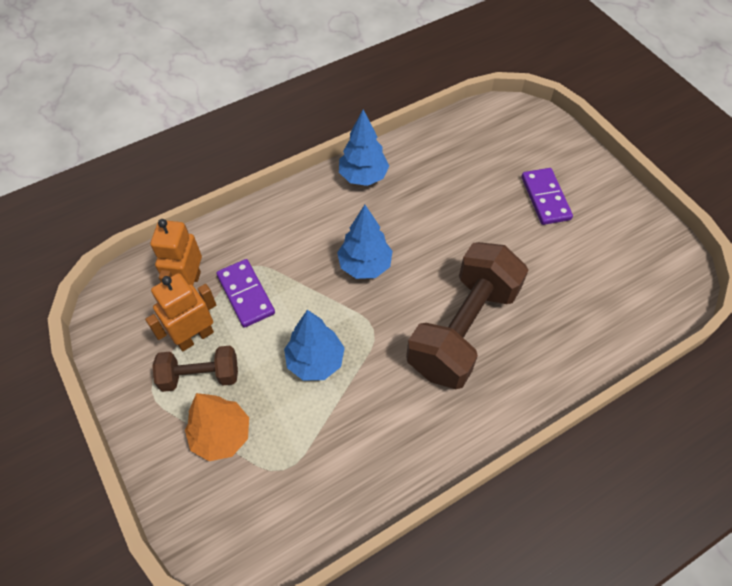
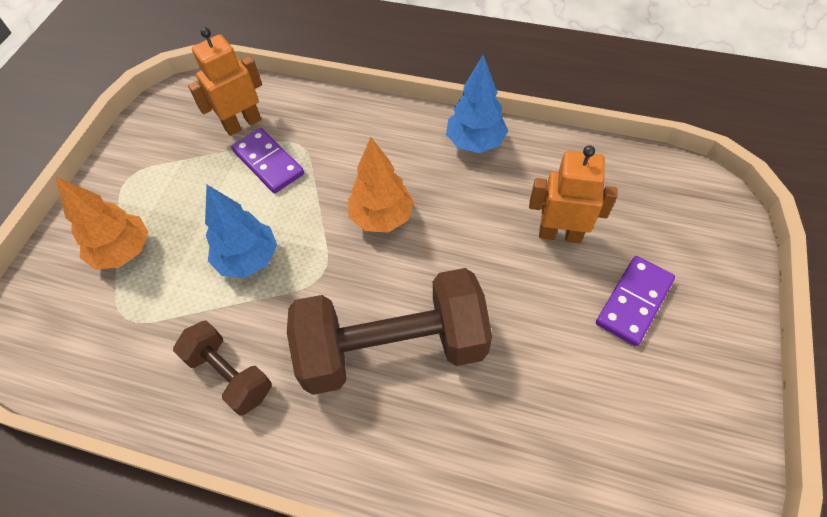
camera: 50 degrees right, 0 degrees up
orange robot [145,273,216,351] -> orange robot moved to [529,145,618,243]
brown dumbbell [152,346,238,392] -> brown dumbbell moved to [173,320,272,415]
purple domino [216,259,275,328] -> purple domino turned 60 degrees counterclockwise [231,128,304,193]
blue tree [337,205,393,279] -> orange tree [348,137,414,232]

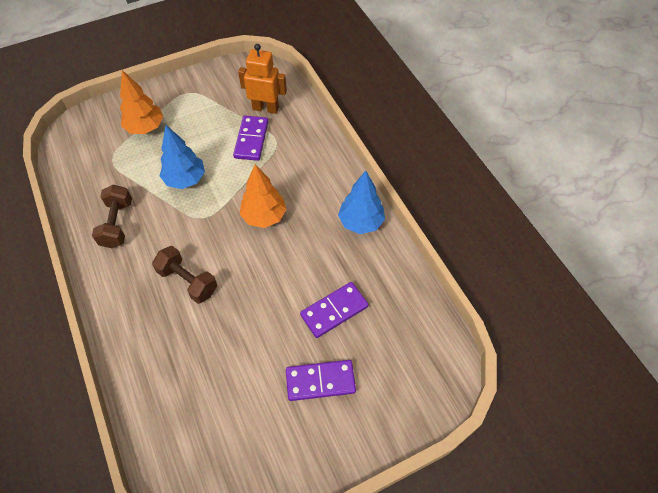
camera: 45 degrees right, 0 degrees up
brown dumbbell [287,268,492,395] -> brown dumbbell [152,246,217,304], size x0.53
orange robot [529,145,618,243] -> purple domino [300,282,369,338]

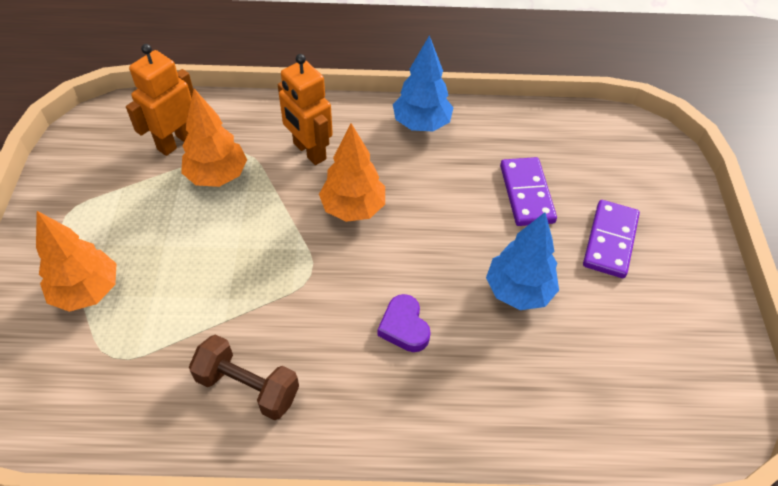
camera: 65 degrees left, 5 degrees down
brown dumbbell [152,246,217,304] -> purple heart [377,294,431,352]
blue tree [160,125,205,189] -> blue tree moved to [486,212,559,310]
purple domino [233,116,268,161] -> orange tree [181,89,247,187]
none -> orange robot [278,54,333,165]

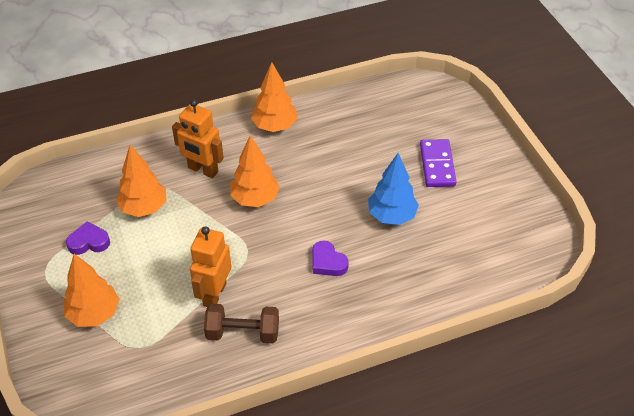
camera: 20 degrees left, 5 degrees down
orange robot [126,44,193,156] -> orange robot moved to [190,226,231,307]
blue tree [393,35,454,131] -> orange tree [251,62,298,132]
purple domino [500,157,557,226] -> none
none -> purple heart [66,221,110,255]

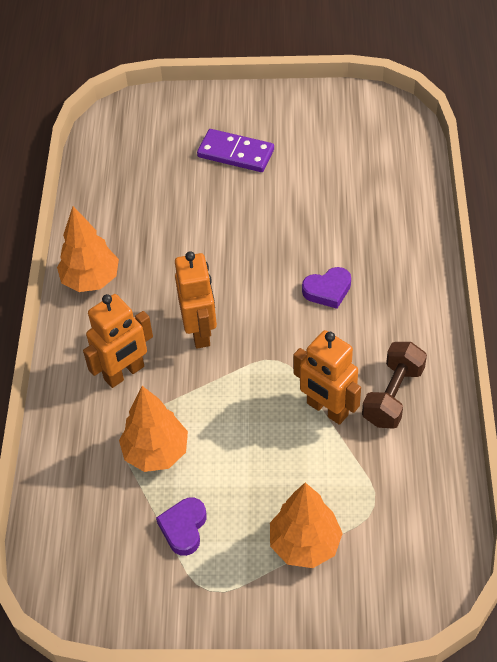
camera: 65 degrees left, 5 degrees up
orange tree [230,135,280,207] -> orange robot [175,251,217,349]
blue tree [368,153,419,225] -> none

